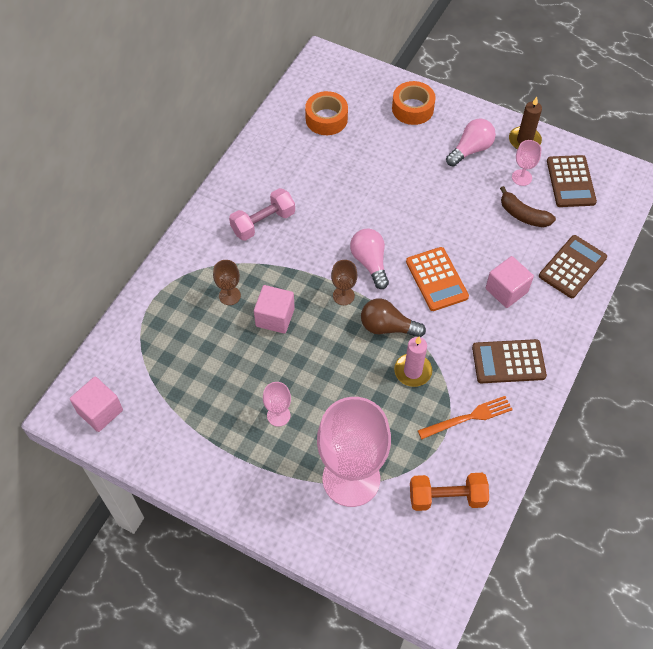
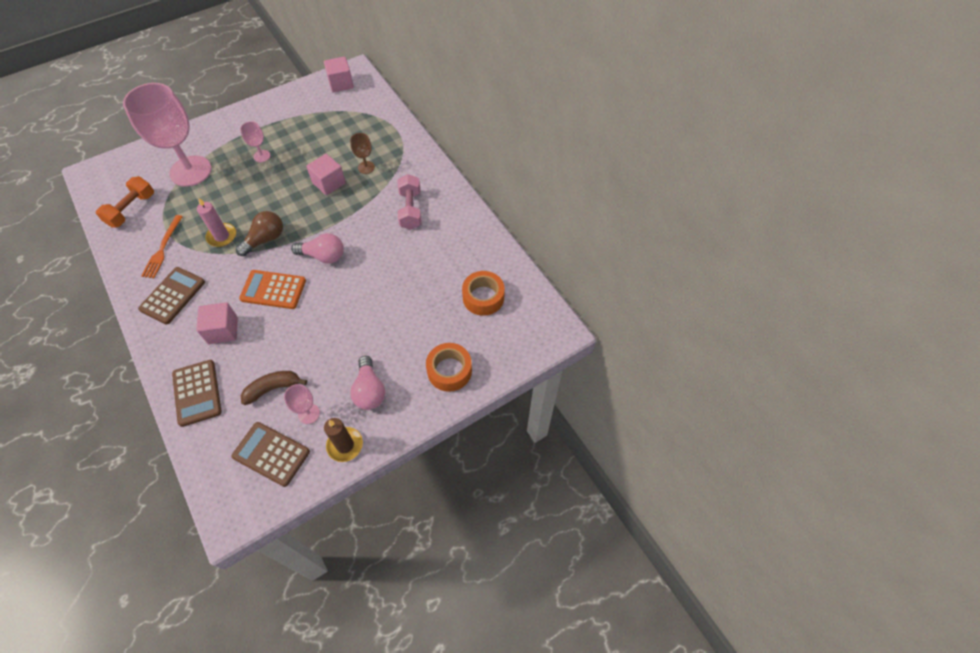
camera: 120 degrees right, 0 degrees up
brown goblet [331,260,357,305] -> none

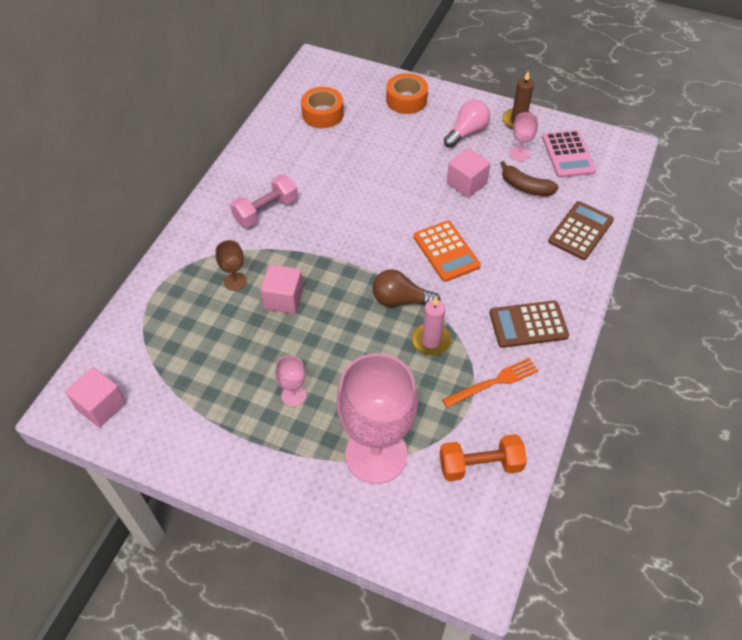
camera: 125 degrees left, 5 degrees down
pink cube [196,302,238,344] -> pink cube moved to [447,148,490,198]
brown calculator [231,422,310,487] -> pink calculator [542,130,596,178]
pink light bulb [291,233,344,264] -> none

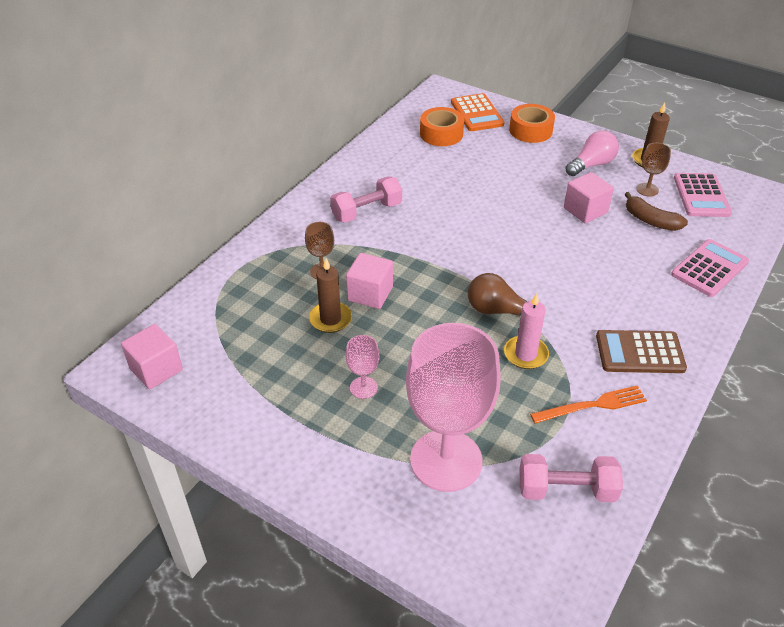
camera: 10 degrees right, 10 degrees down
orange calculator [414,221,481,282] -> orange calculator moved to [451,93,504,131]
orange dumbbell [440,434,527,481] -> pink dumbbell [520,454,623,502]
pink goblet [510,112,538,161] -> brown goblet [636,143,671,197]
brown calculator [548,201,614,260] -> pink calculator [671,239,749,297]
none -> brown candle [309,258,352,333]

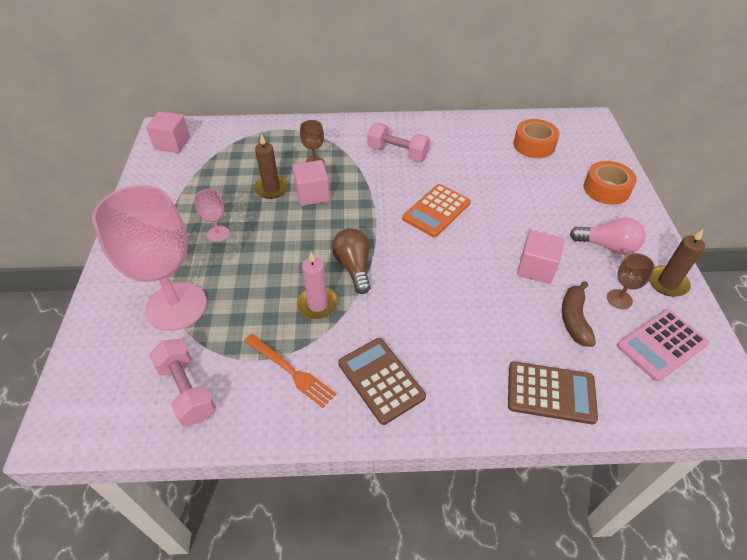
camera: 55 degrees right, 5 degrees up
orange calculator [451,93,504,131] -> orange calculator moved to [402,184,471,237]
pink calculator [671,239,749,297] -> brown calculator [508,362,598,424]

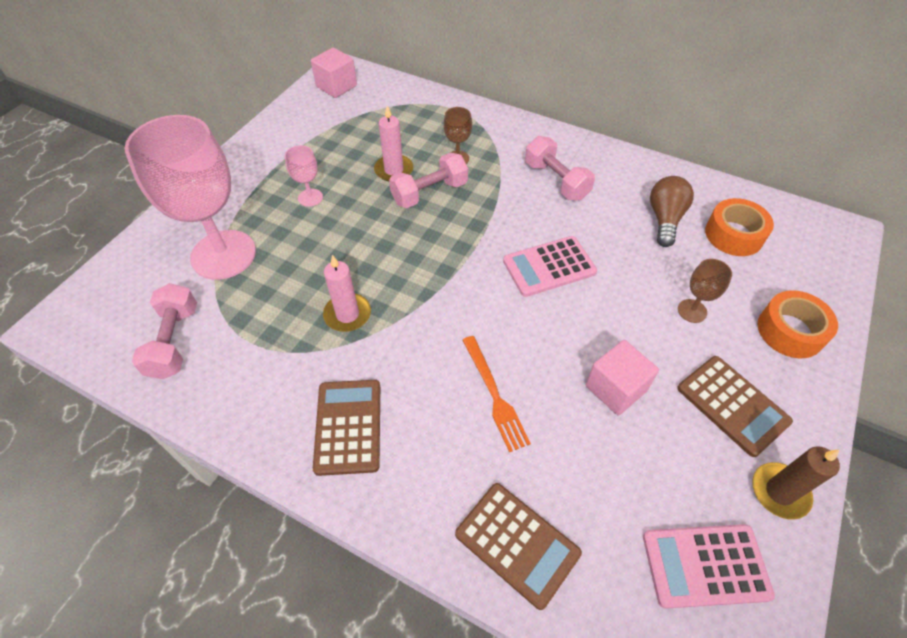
camera: 30 degrees right, 5 degrees up
orange fork [244,334,336,408] -> orange fork moved to [462,336,531,452]
brown candle [254,134,288,199] -> pink candle [374,106,413,182]
pink cube [293,160,330,206] -> pink dumbbell [389,153,468,208]
brown light bulb [332,228,371,294] -> brown light bulb moved to [650,176,694,247]
orange calculator [402,184,471,237] -> pink calculator [503,236,597,297]
brown banana [562,281,596,347] -> none
pink light bulb [570,217,646,255] -> brown calculator [677,356,793,457]
brown goblet [607,253,655,309] -> brown goblet moved to [678,259,732,323]

